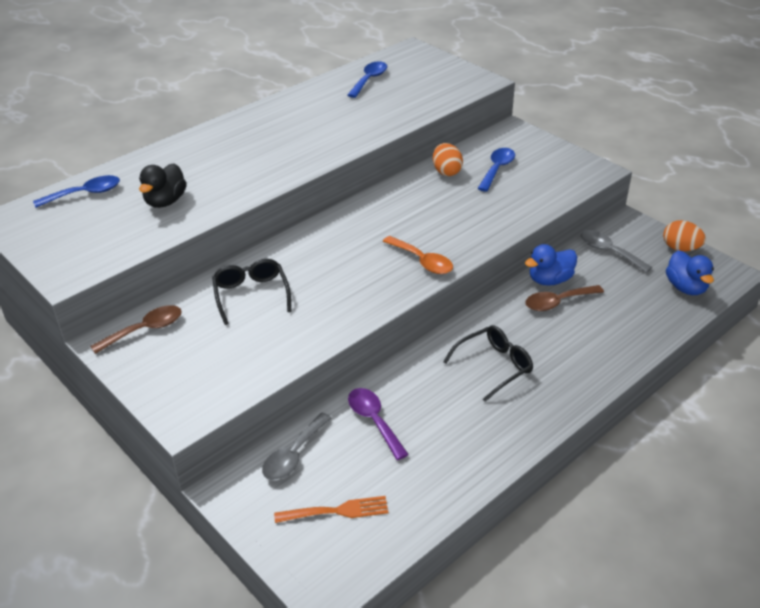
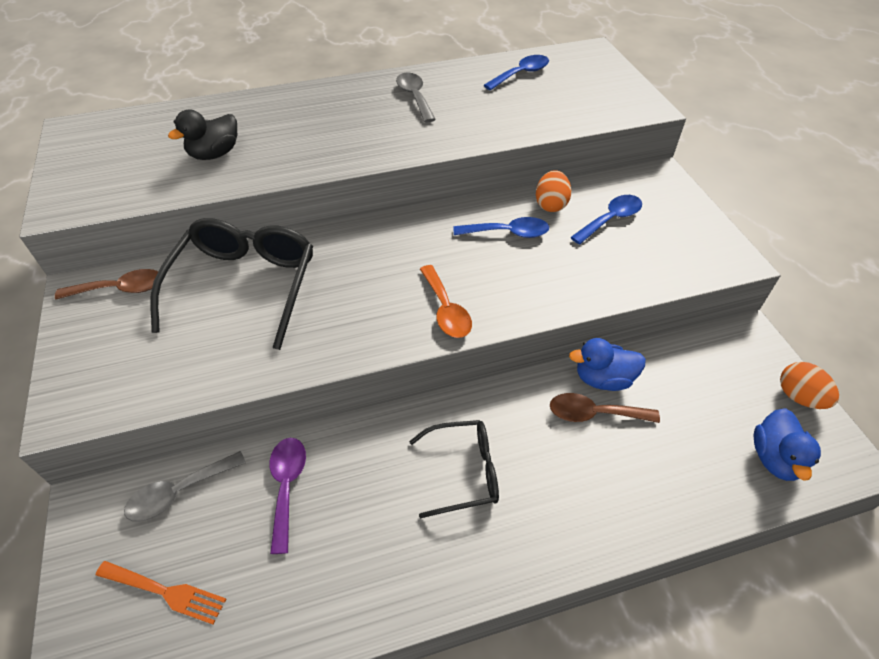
camera: 25 degrees right, 10 degrees up
blue spoon [33,175,120,208] -> blue spoon moved to [454,217,549,238]
black glasses [212,259,292,325] -> black glasses [150,218,313,350], size x1.69
grey spoon [581,230,652,273] -> grey spoon moved to [396,72,436,123]

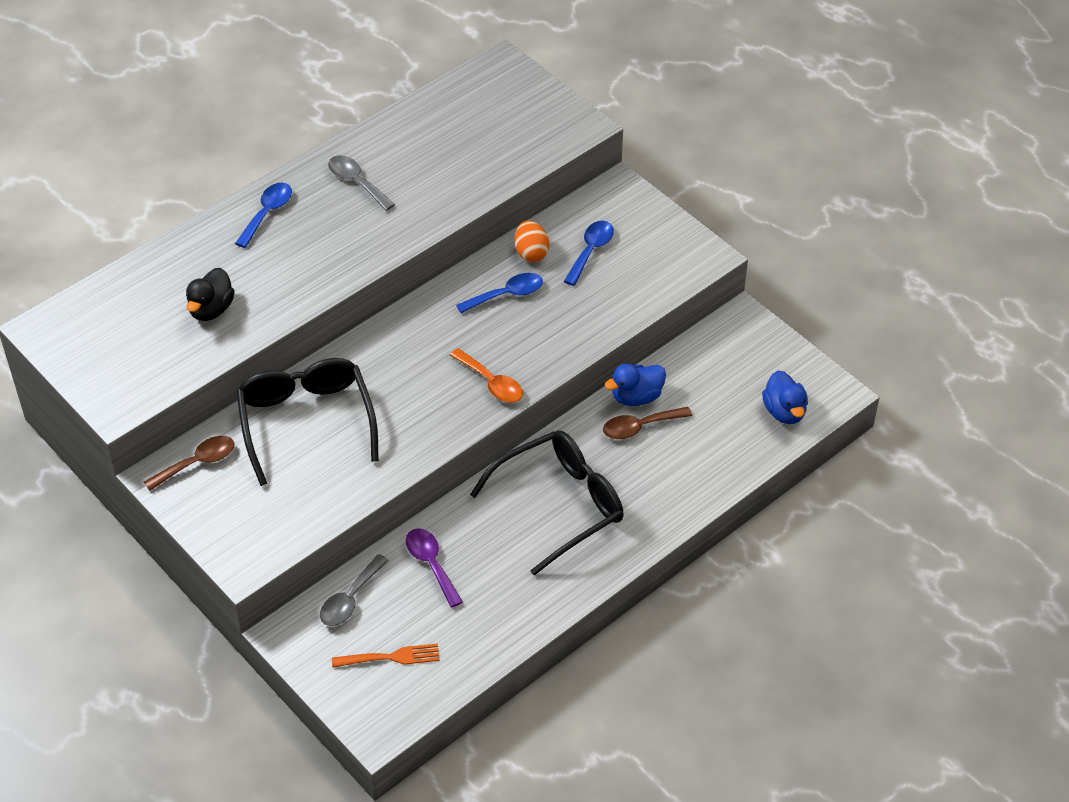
camera: 25 degrees left, 0 degrees up
black glasses [409,420,499,519] -> black glasses [470,430,624,576], size x1.69
blue spoon [484,55,549,90] -> blue spoon moved to [235,183,292,248]
orange egg [780,362,839,409] -> none

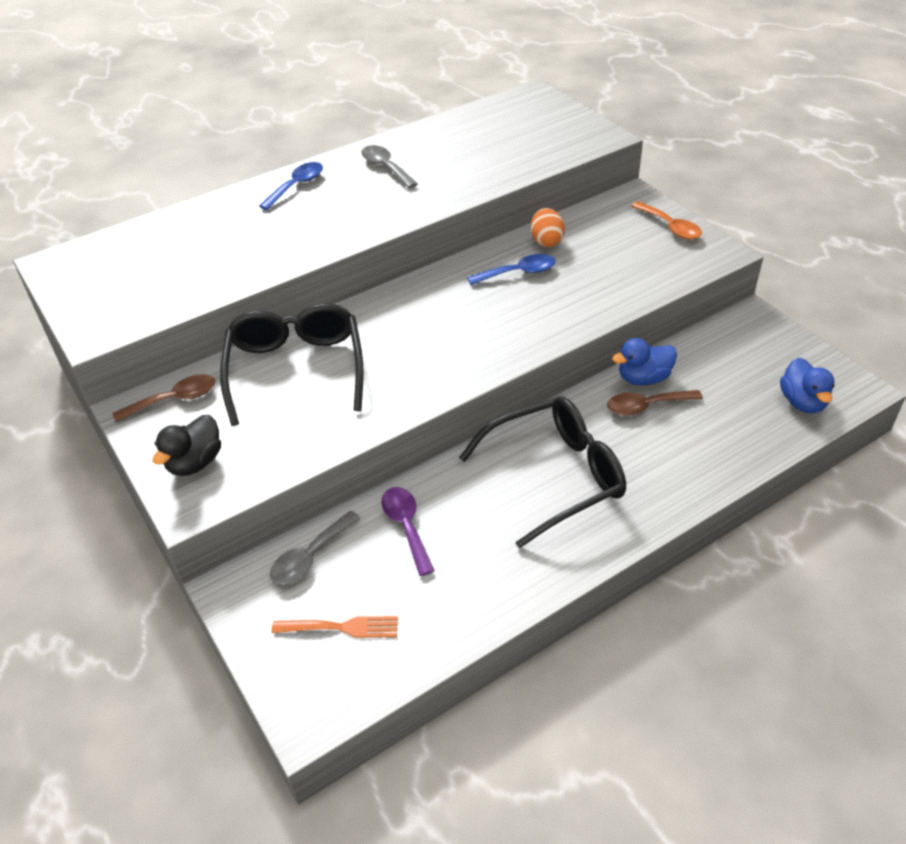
camera: 10 degrees right, 5 degrees down
black duck [186,268,235,321] -> black duck moved to [153,415,221,476]
orange spoon [450,348,523,403] -> orange spoon moved to [632,201,702,239]
blue spoon [564,221,614,286] -> none

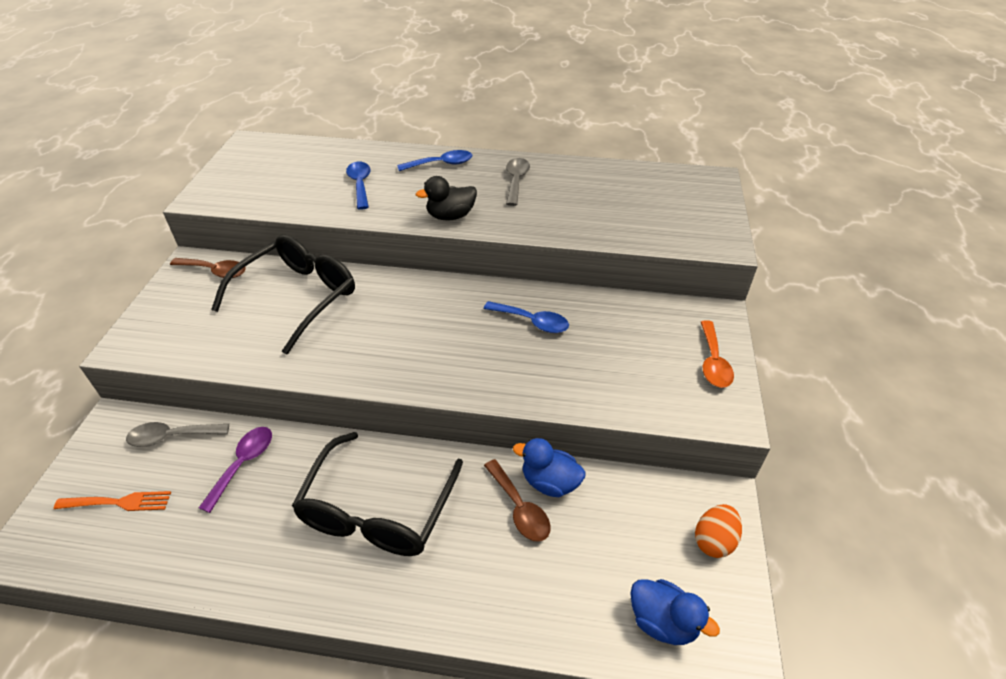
camera: 40 degrees right, 0 degrees up
black duck [153,415,221,476] -> black duck moved to [416,176,477,220]
orange fork [272,616,398,638] -> orange fork turned 45 degrees counterclockwise [54,491,171,511]
black glasses [459,397,626,549] -> black glasses turned 90 degrees clockwise [292,432,463,556]
orange egg [531,208,565,247] -> orange egg moved to [695,504,742,558]
brown spoon [607,390,703,416] -> brown spoon turned 150 degrees counterclockwise [484,459,551,542]
blue duck [780,358,835,413] -> blue duck turned 90 degrees counterclockwise [630,579,720,645]
none -> blue spoon [346,162,371,210]

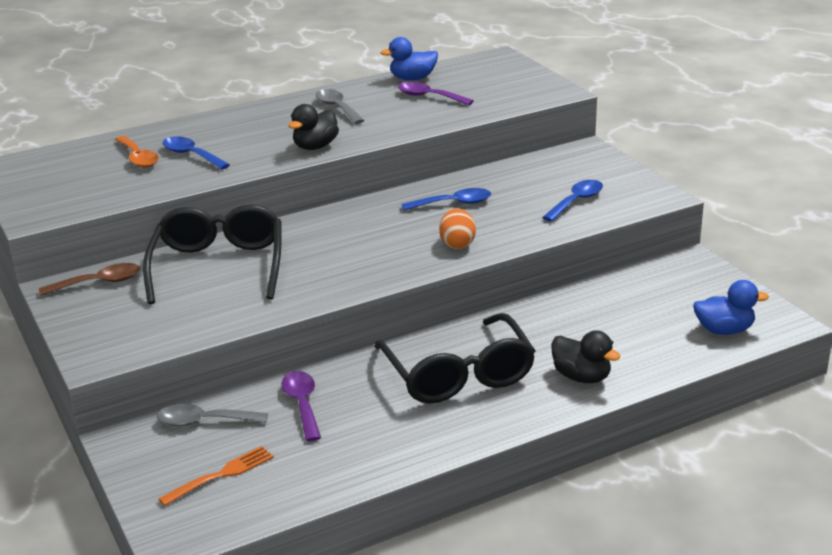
camera: 35 degrees left, 15 degrees down
grey spoon [126,422,229,447] -> grey spoon turned 45 degrees clockwise [157,404,268,426]
blue spoon [397,150,472,171] -> blue spoon moved to [542,180,603,222]
brown spoon [484,459,551,542] -> none
blue duck [513,438,585,497] -> blue duck moved to [381,37,438,80]
orange egg [695,504,742,558] -> orange egg moved to [439,208,476,249]
orange spoon [701,320,734,388] -> orange spoon moved to [115,136,159,168]
none -> purple spoon [398,82,474,105]
none -> black duck [551,330,621,383]

